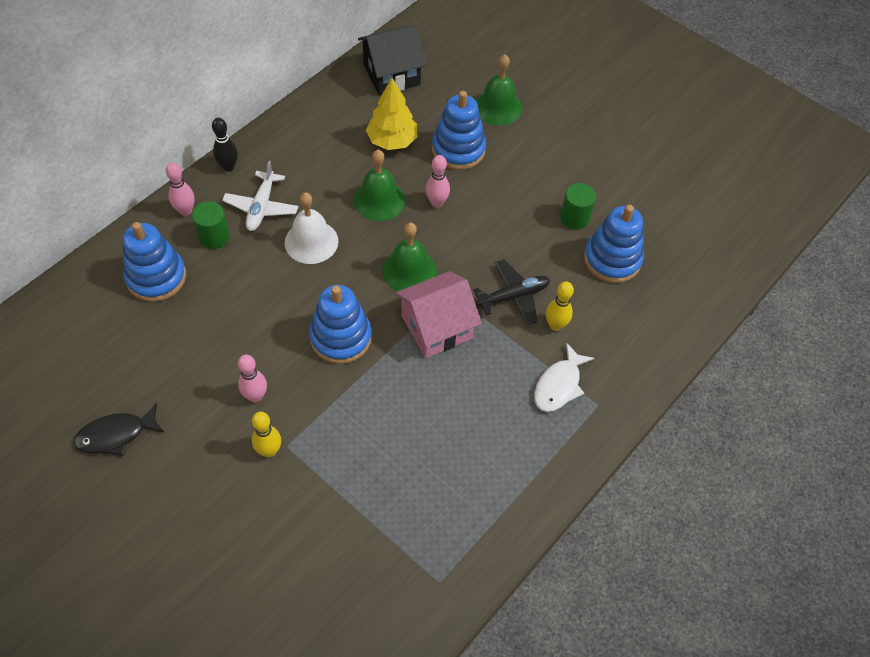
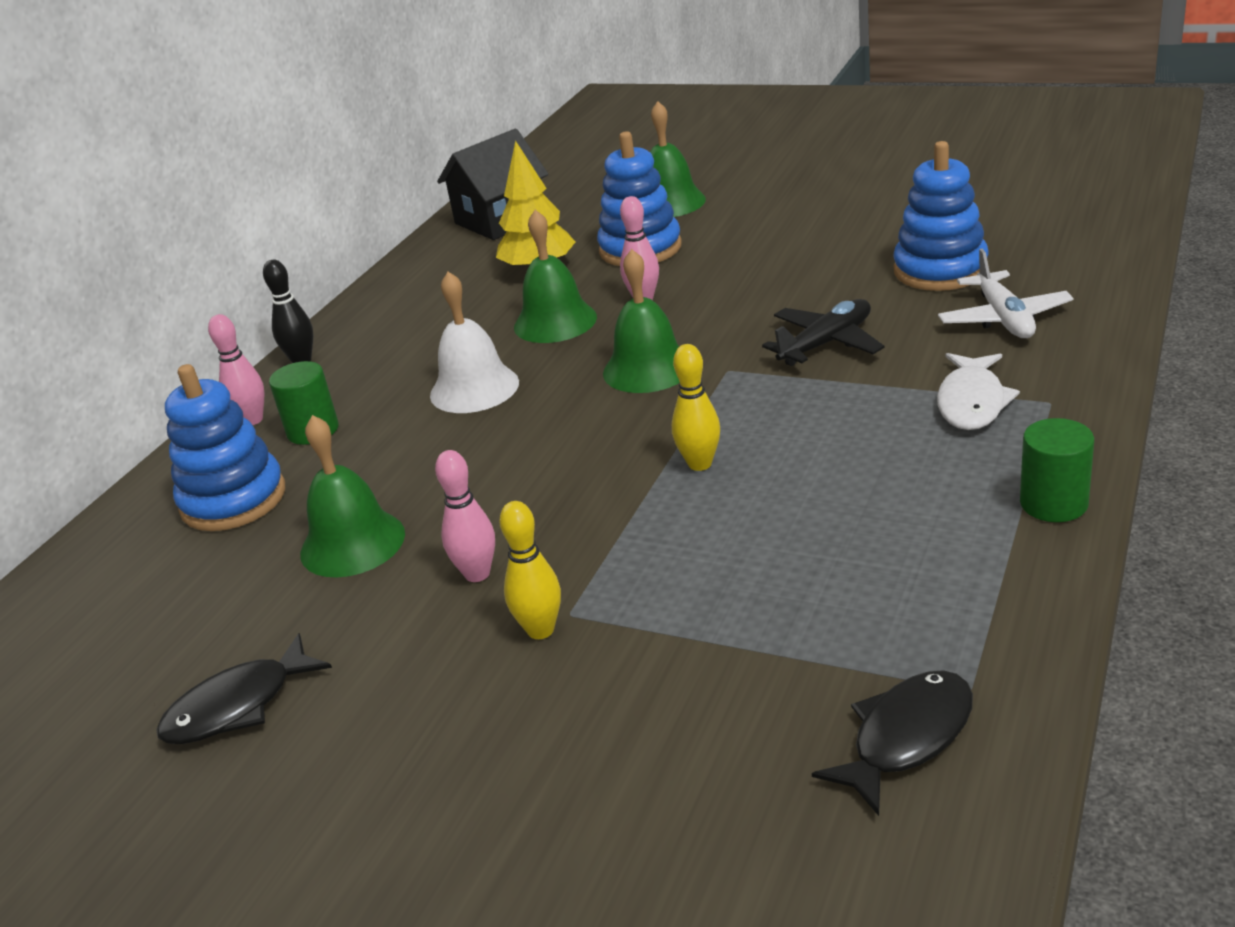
camera: 10 degrees left, 25 degrees down
white plane [222,161,298,231] -> white plane moved to [938,249,1074,338]
blue stacking toy [309,285,372,364] -> none
pink house [395,271,482,358] -> none
yellow bowling pin [546,281,574,331] -> yellow bowling pin moved to [672,344,720,471]
green cylinder [560,183,596,230] -> green cylinder moved to [1020,418,1094,522]
none -> green bell [300,415,405,577]
none -> black fish [812,670,973,816]

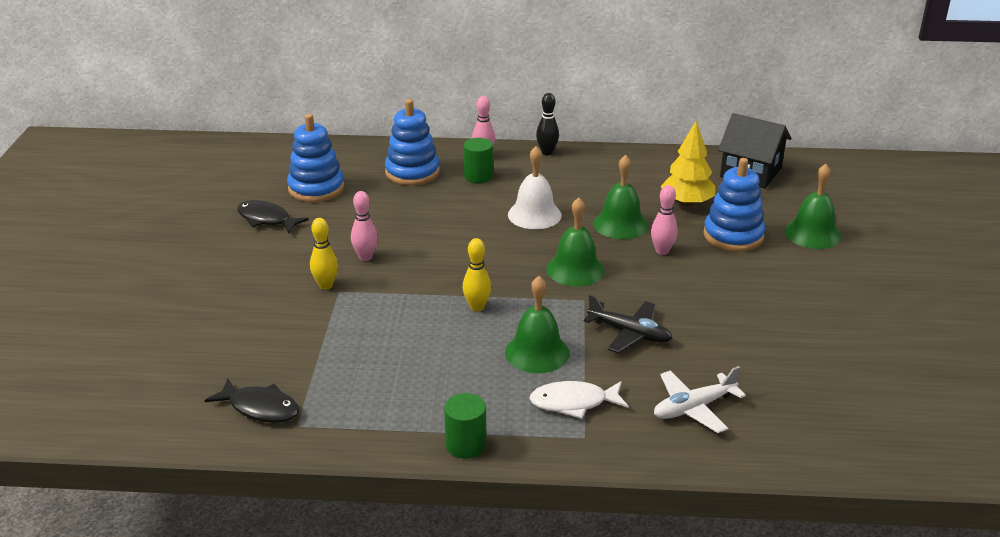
camera: 65 degrees right, 0 degrees up
green bell [300,415,405,577] -> green bell moved to [505,276,570,373]
blue stacking toy [893,141,989,291] -> blue stacking toy moved to [287,114,344,202]

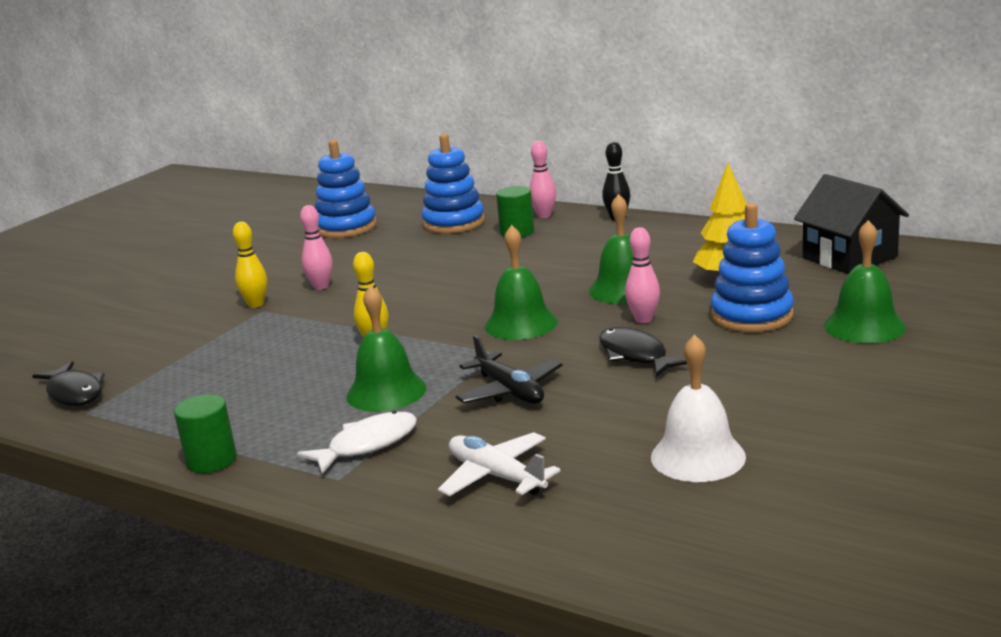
camera: 30 degrees right, 10 degrees down
black fish [237,200,309,233] -> black fish moved to [599,327,687,377]
white bell [508,146,562,229] -> white bell moved to [651,334,746,482]
white fish [529,381,629,419] -> white fish turned 120 degrees clockwise [297,411,417,474]
white plane [654,366,746,433] -> white plane turned 45 degrees clockwise [438,432,561,496]

